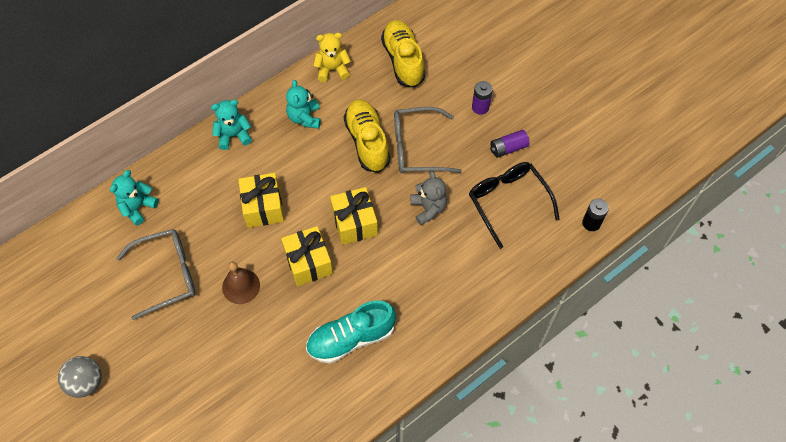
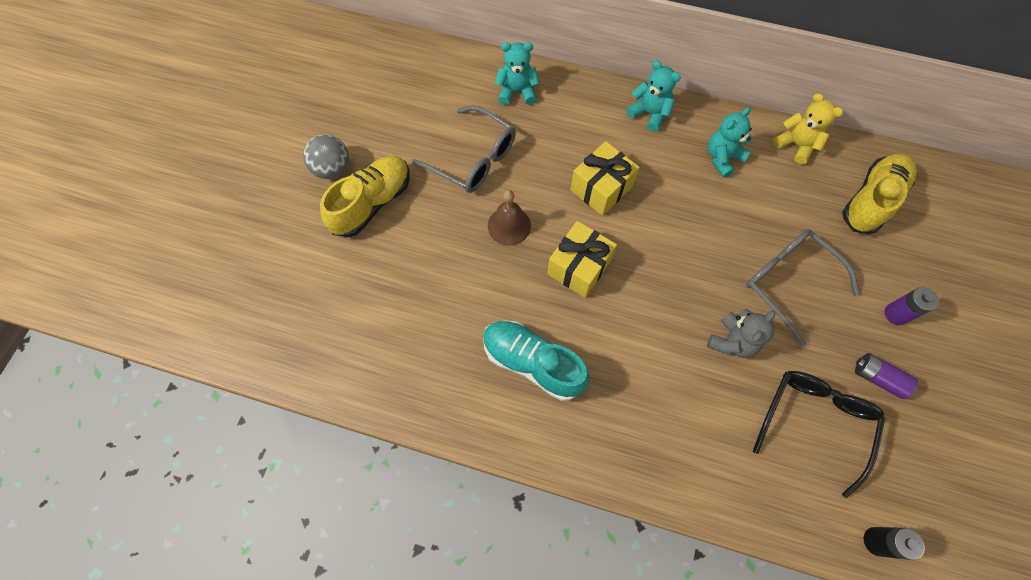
camera: 55 degrees right, 5 degrees up
yellow gift [330,187,378,245] -> none
yellow shoe [344,99,390,173] -> yellow shoe moved to [320,156,410,237]

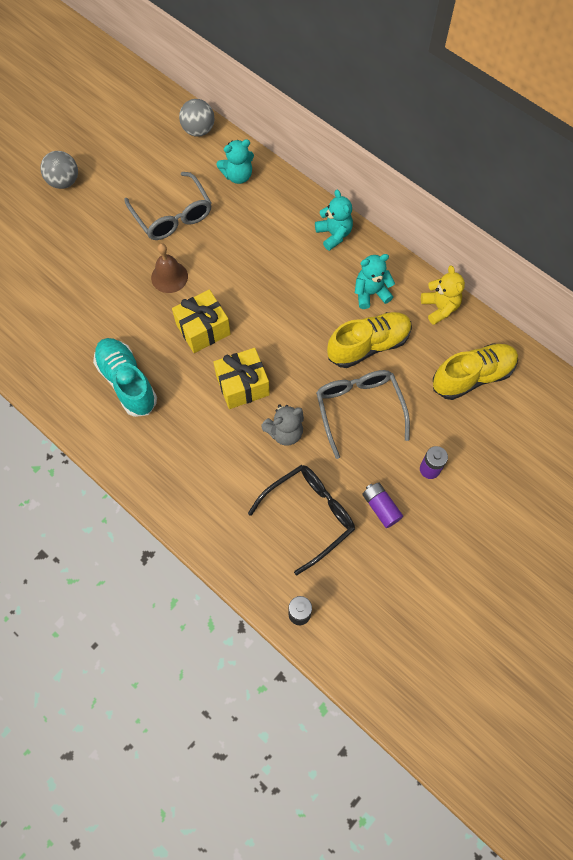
camera: 25 degrees right, 0 degrees up
yellow shoe [320,156,410,237] -> yellow shoe moved to [327,312,412,368]
turquoise teddy bear [495,42,540,105] -> turquoise teddy bear turned 135 degrees clockwise [217,139,254,184]
yellow gift [570,141,639,216] -> yellow gift moved to [213,348,270,409]
none -> grey ball [179,99,215,137]

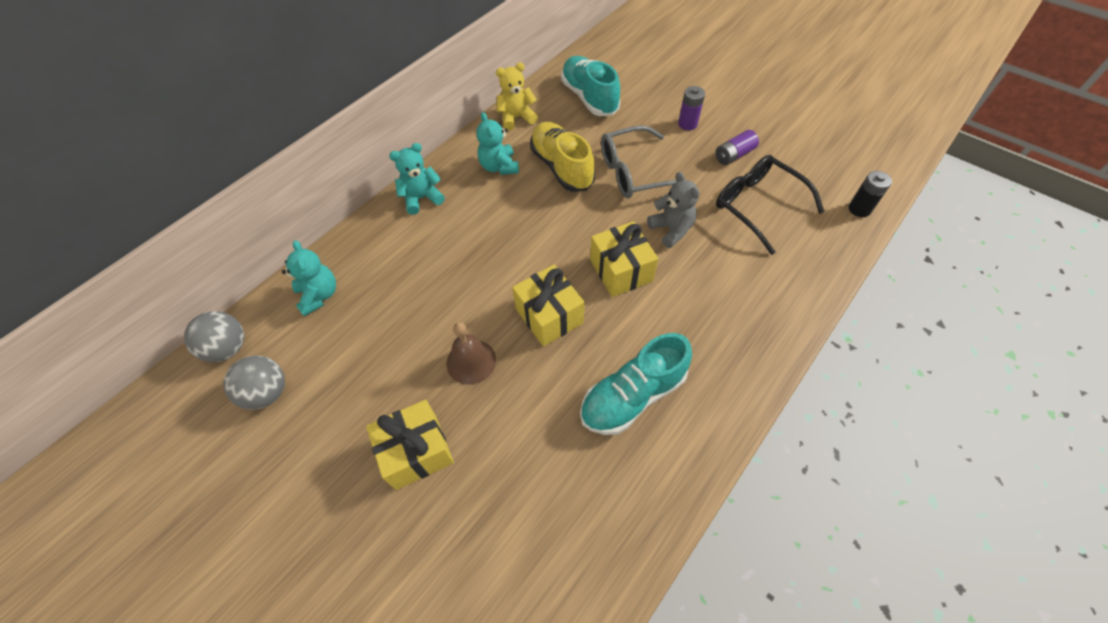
camera: 90 degrees left, 10 degrees down
grey ball [40,151,78,189] -> grey ball moved to [224,356,285,410]
grey glasses [124,172,211,240] -> none
yellow shoe [433,343,518,400] -> turquoise shoe [561,56,620,116]
none -> yellow gift [366,400,454,490]

